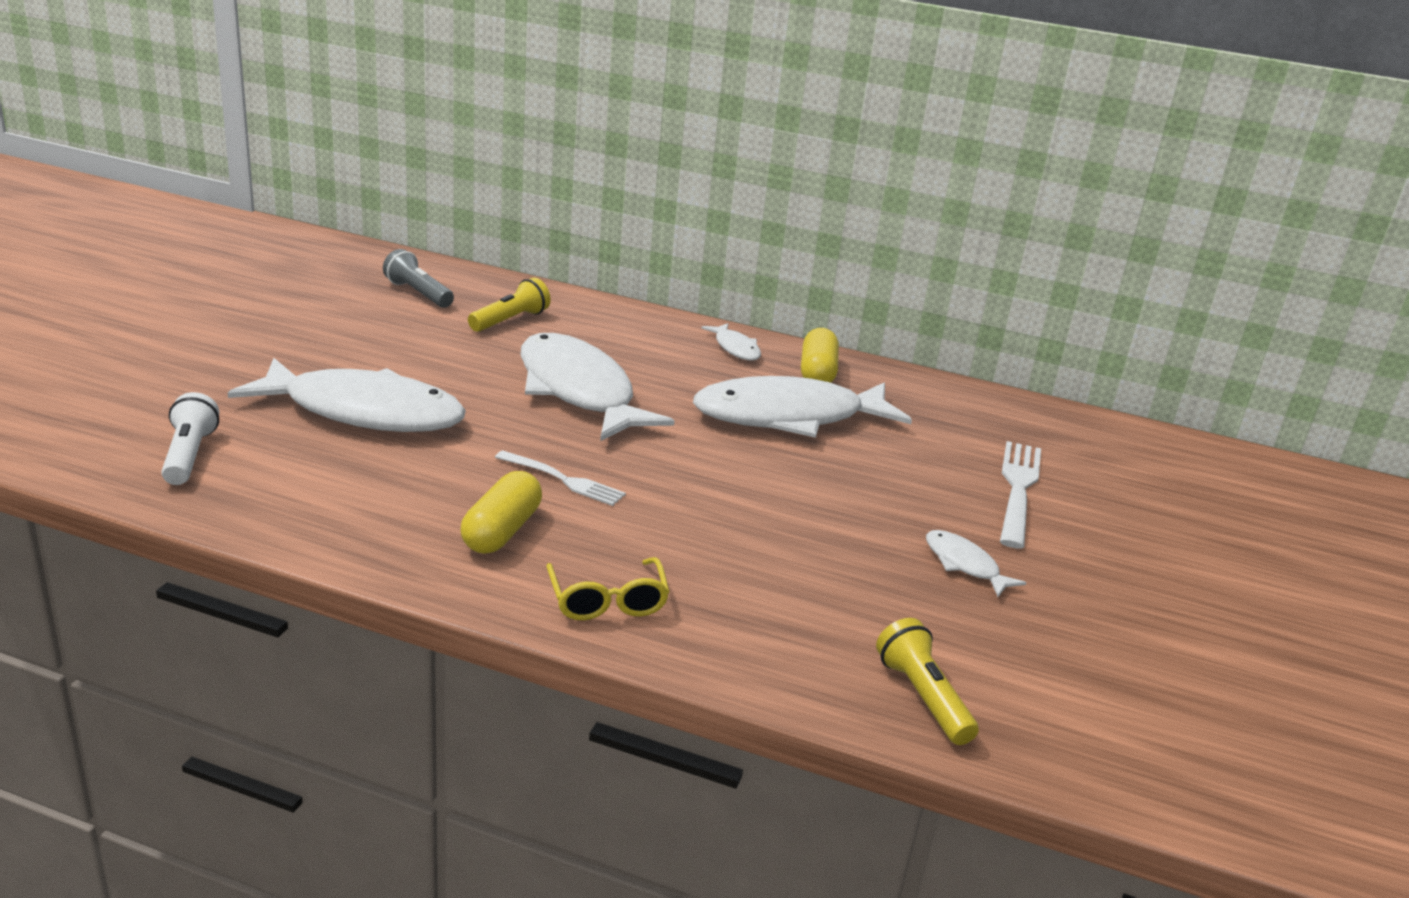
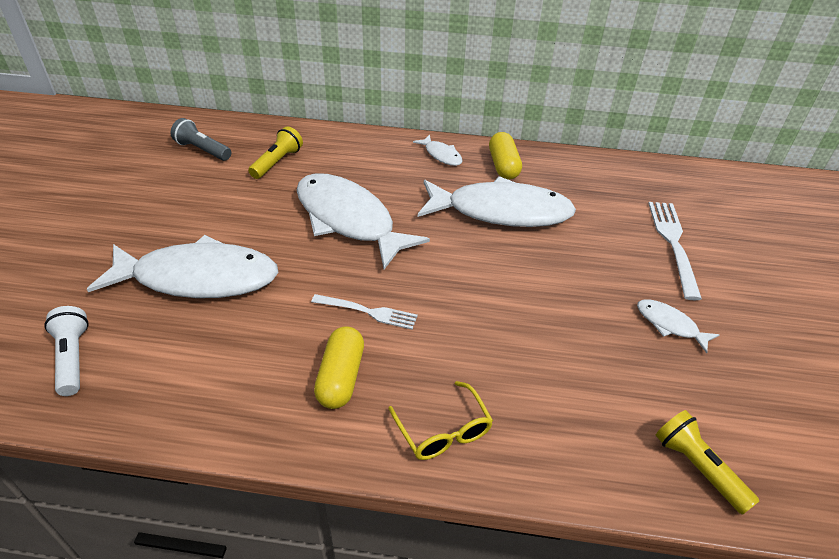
camera: 10 degrees left, 15 degrees up
white fish [693,376,912,438] -> white fish turned 150 degrees counterclockwise [418,176,576,227]

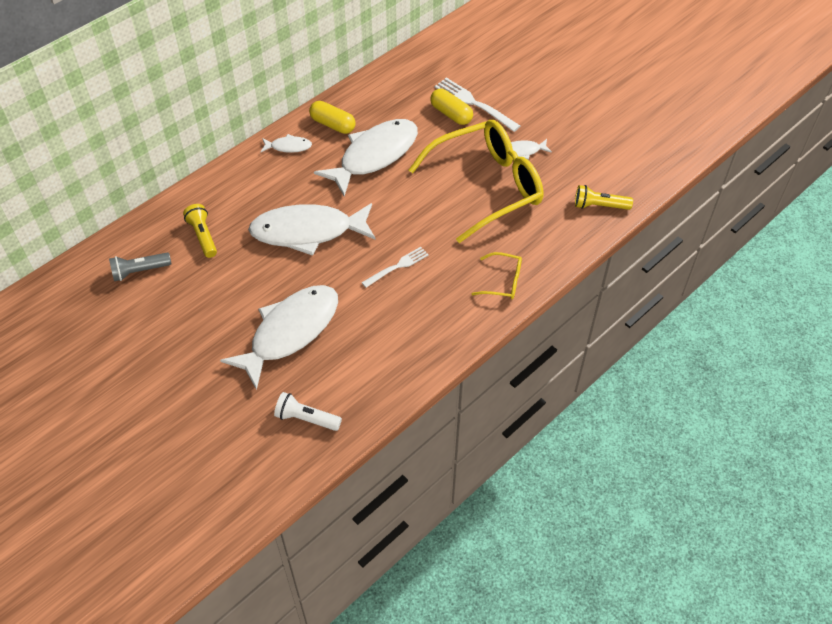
camera: 50 degrees left, 10 degrees up
yellow capsule [314,326,364,409] -> yellow capsule moved to [430,89,473,125]
none -> yellow glasses [409,120,543,243]

